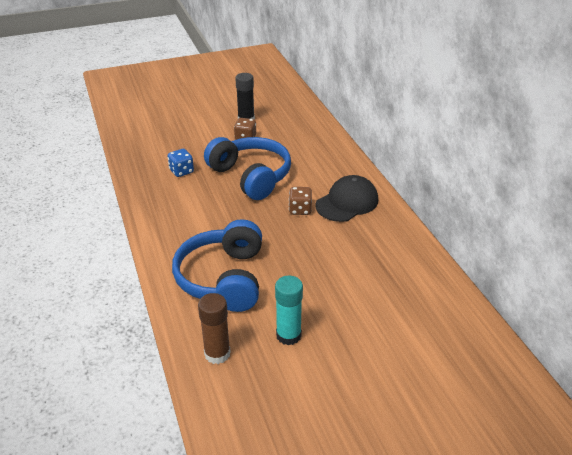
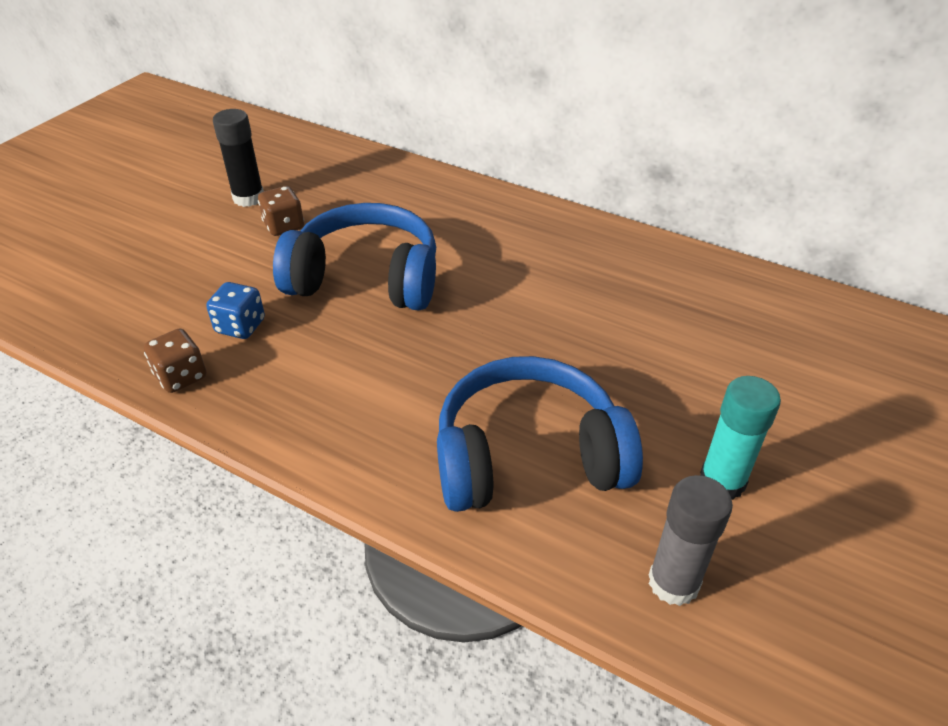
camera: 40 degrees left, 5 degrees up
blue headphones [172,219,262,312] -> blue headphones turned 120 degrees clockwise [437,356,643,512]
brown glue stick [198,293,231,364] -> grey glue stick [649,475,733,606]
brown dice [289,187,312,215] -> brown dice moved to [144,328,206,393]
black cap [315,175,378,222] -> none

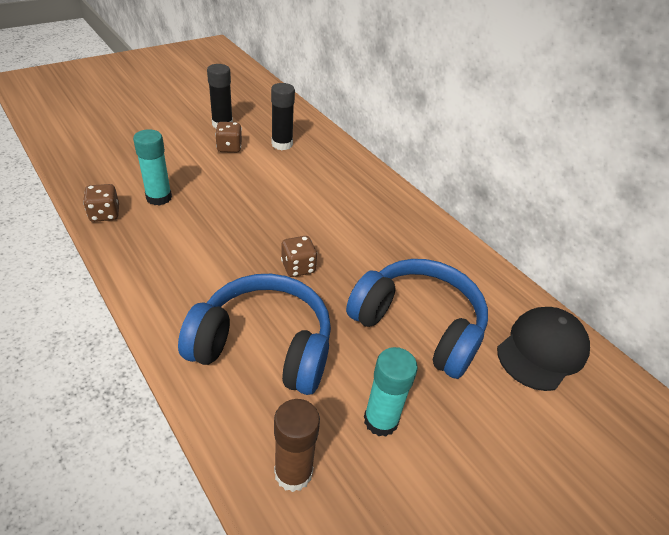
camera: 20 degrees right, 0 degrees up
blue dice [206,282,265,339] -> turquoise glue stick [133,129,172,206]
blue headphones [273,203,436,311] -> blue headphones moved to [346,259,488,379]
grey glue stick [649,475,733,606] -> brown glue stick [274,399,320,492]
none -> black glue stick [271,83,295,150]
none -> brown dice [281,236,317,277]
none -> black cap [497,307,590,391]

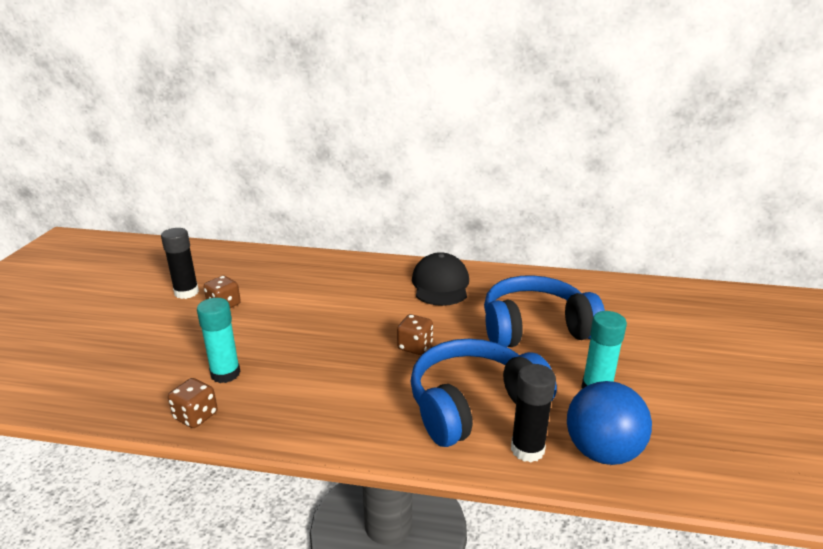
camera: 40 degrees left, 15 degrees down
black glue stick [271,83,295,150] -> black glue stick moved to [511,364,556,462]
brown glue stick [274,399,320,492] -> blue ball [567,381,652,465]
black cap [497,307,590,391] -> black cap moved to [412,252,469,306]

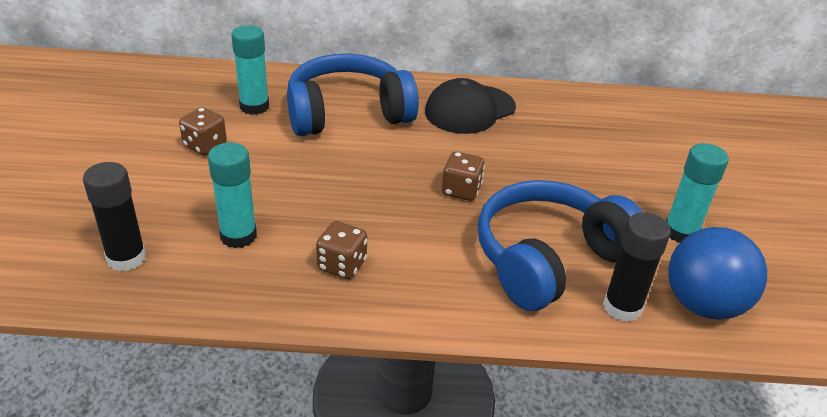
camera: 10 degrees left, 10 degrees up
black glue stick [161,228,199,299] -> black glue stick moved to [83,162,146,272]
brown dice [168,378,218,428] -> brown dice moved to [316,221,367,279]
black cap [412,252,469,306] -> black cap turned 120 degrees counterclockwise [425,78,516,134]
blue headphones [484,275,605,347] -> blue headphones moved to [287,54,419,136]
none -> turquoise glue stick [231,25,269,115]

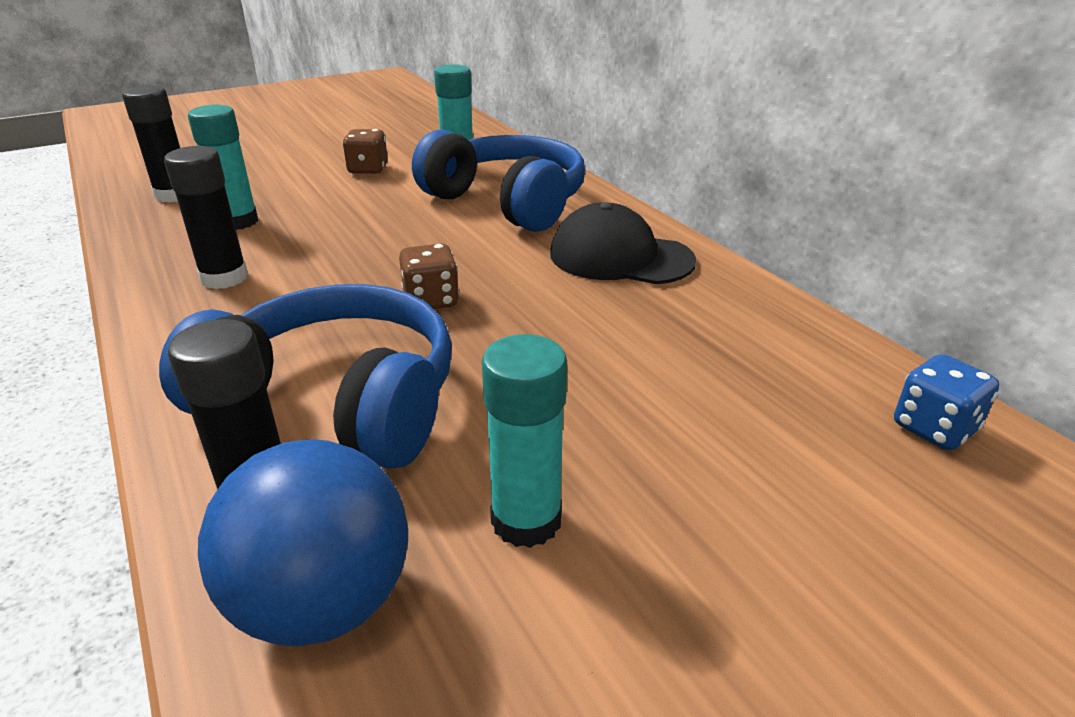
camera: 60 degrees right, 5 degrees down
brown dice [316,221,367,279] -> black glue stick [164,146,248,289]
none -> blue dice [894,354,999,450]

